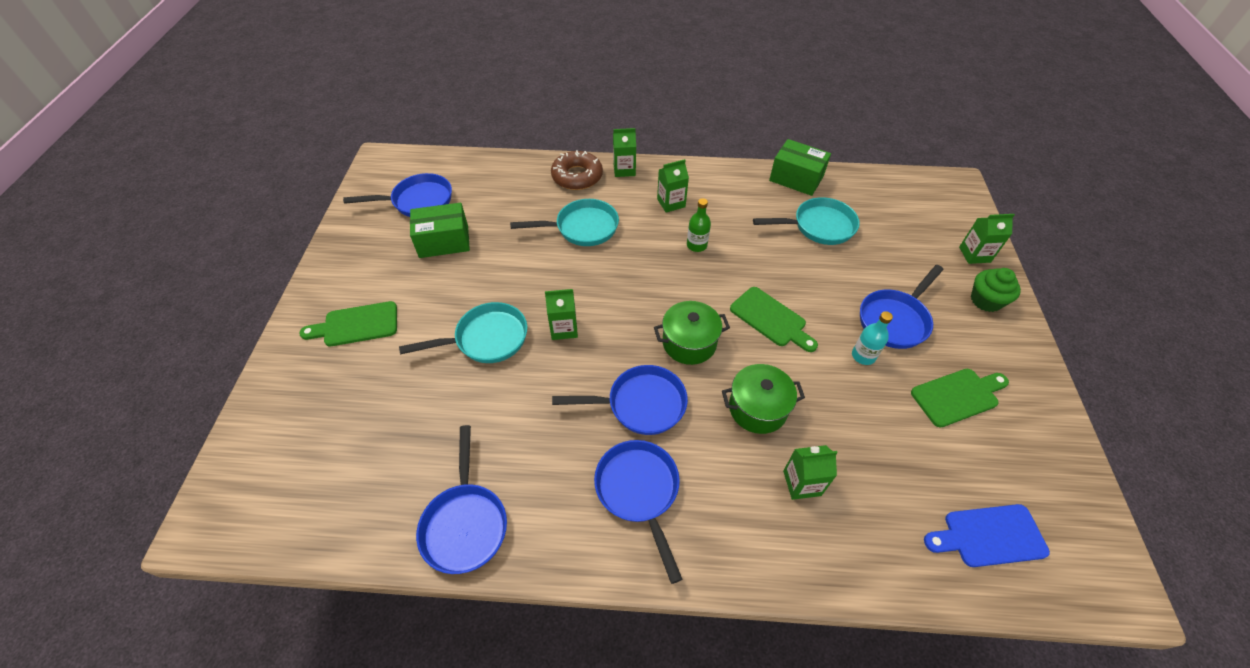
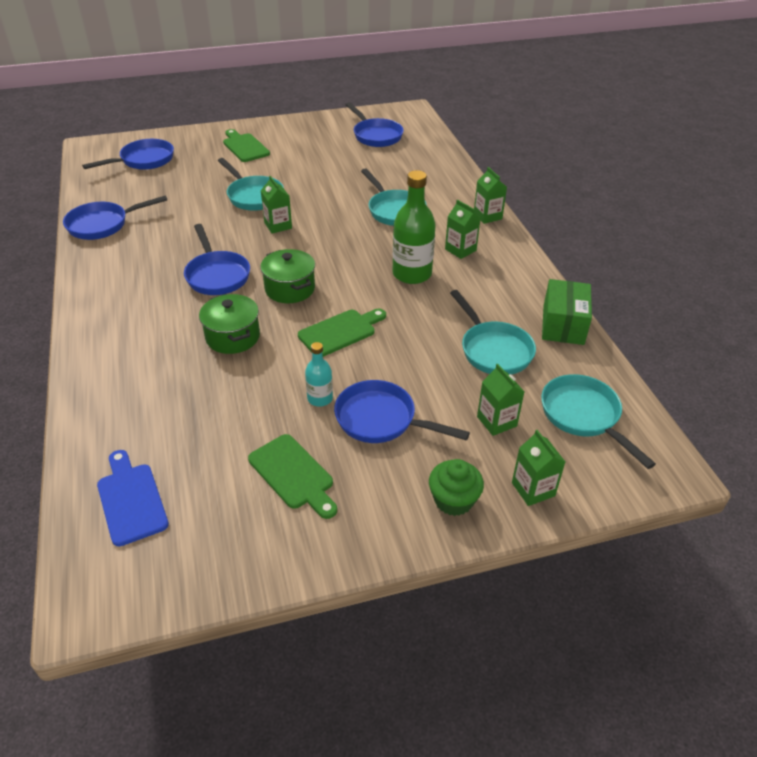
camera: 70 degrees right, 10 degrees down
green box [410,203,470,258] -> none
brown donut [551,150,603,190] -> none
blue pan [594,440,683,584] -> blue pan moved to [82,139,174,170]
green bottle [687,198,711,252] -> green bottle [392,170,436,284], size x1.87
green cutting board [730,287,818,352] -> green cutting board turned 150 degrees counterclockwise [298,309,386,357]
green carton [783,445,838,500] -> green carton moved to [477,364,525,436]
none -> turquoise pan [541,374,656,469]

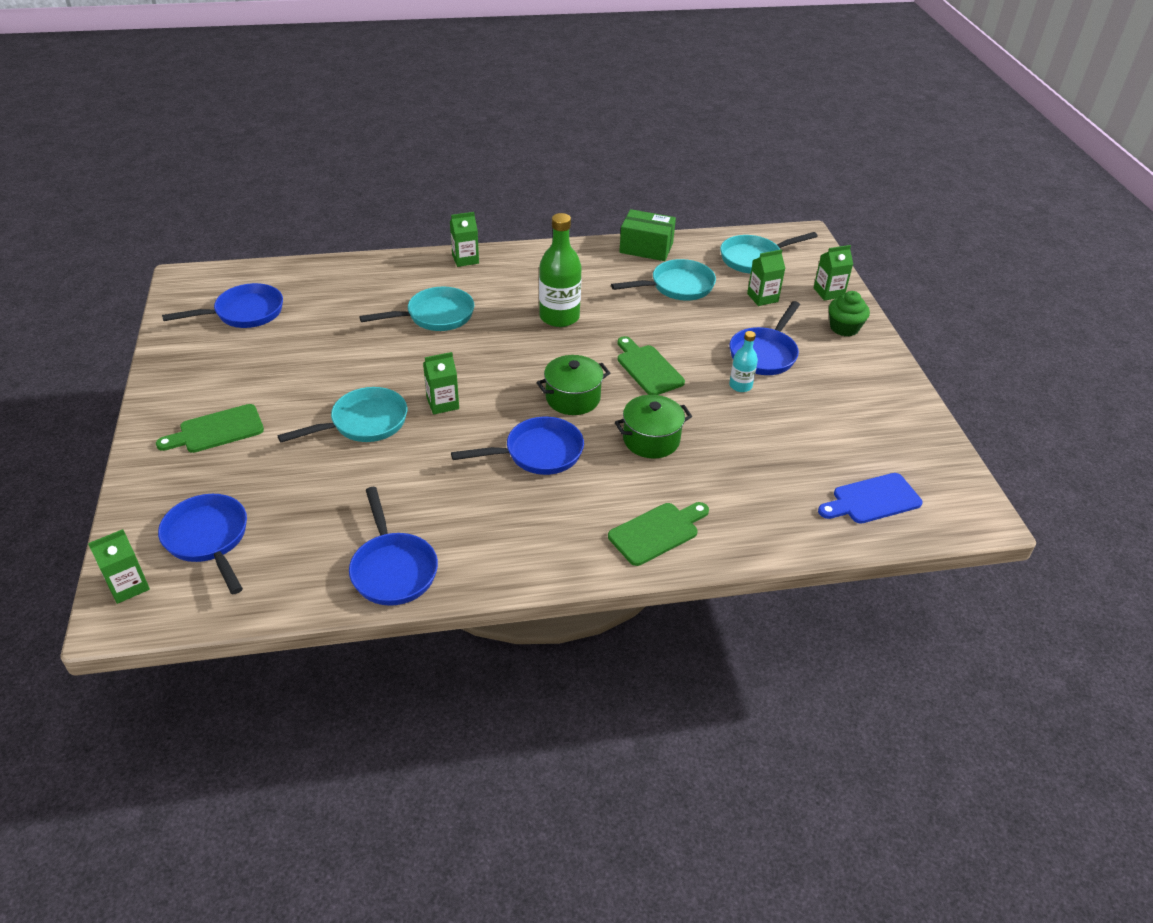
camera: 85 degrees left, 0 degrees up
green cutting board [248,434,337,519] -> green cutting board moved to [608,502,709,566]
green carton [445,200,481,259] -> green carton moved to [88,529,150,604]

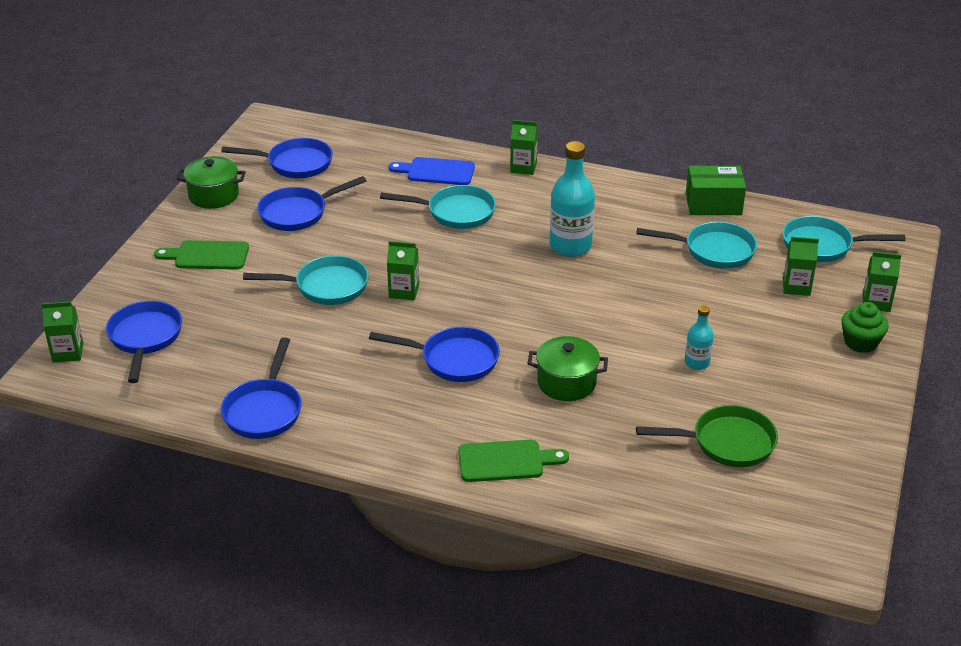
camera: 30 degrees right, 5 degrees down
green pot [536,355,610,415] -> green pot moved to [176,156,246,209]
green bottle [539,213,582,327] -> turquoise bottle [550,141,595,257]
green cutting board [617,336,685,395] -> none
green box [619,209,676,261] -> green box turned 45 degrees counterclockwise [686,166,746,215]
blue pan [730,301,800,375] -> blue pan moved to [257,176,366,231]
blue cutting board [818,473,922,524] -> blue cutting board moved to [389,157,475,185]
none -> green pan [636,405,778,467]

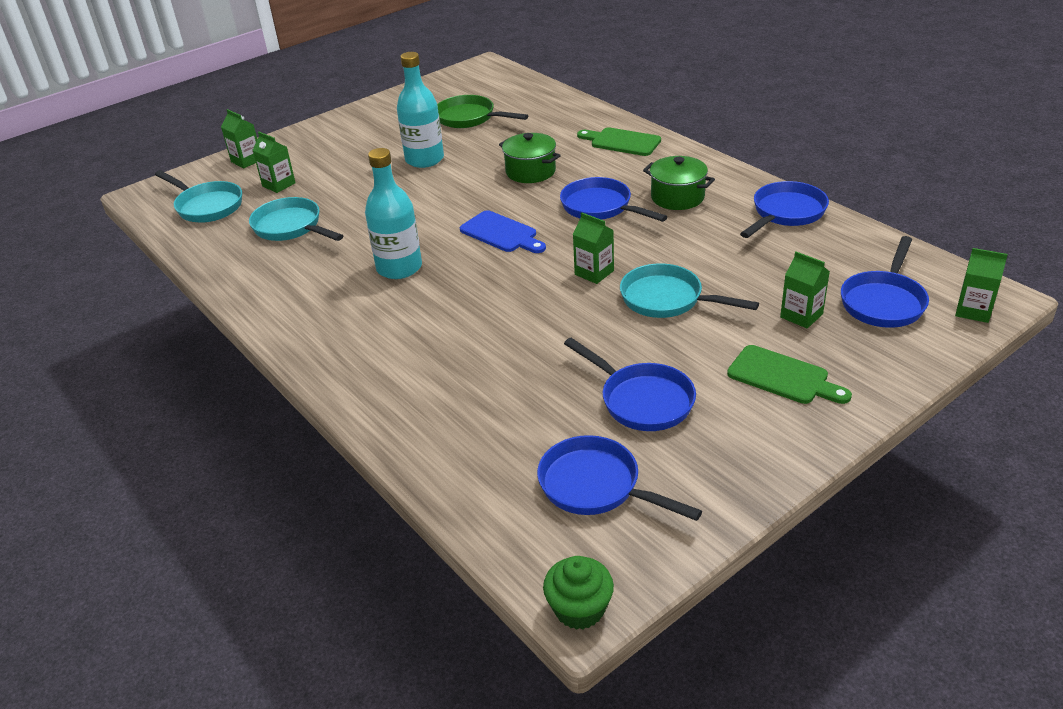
camera: 145 degrees left, 0 degrees up
green pot [176,156,246,209] -> green pot moved to [643,156,715,210]
blue pan [257,176,366,231] -> blue pan turned 45 degrees clockwise [564,338,696,431]
turquoise pan [380,185,496,229] -> none
blue cutting board [389,157,475,185] -> blue cutting board moved to [460,210,546,253]
green carton [510,120,538,175] -> green carton moved to [780,252,830,328]
turquoise bottle [685,305,714,370] -> turquoise bottle [397,52,444,168], size x1.87
green box [686,166,746,215] -> none
green cupcake [841,302,889,353] -> green cupcake moved to [543,556,614,630]

